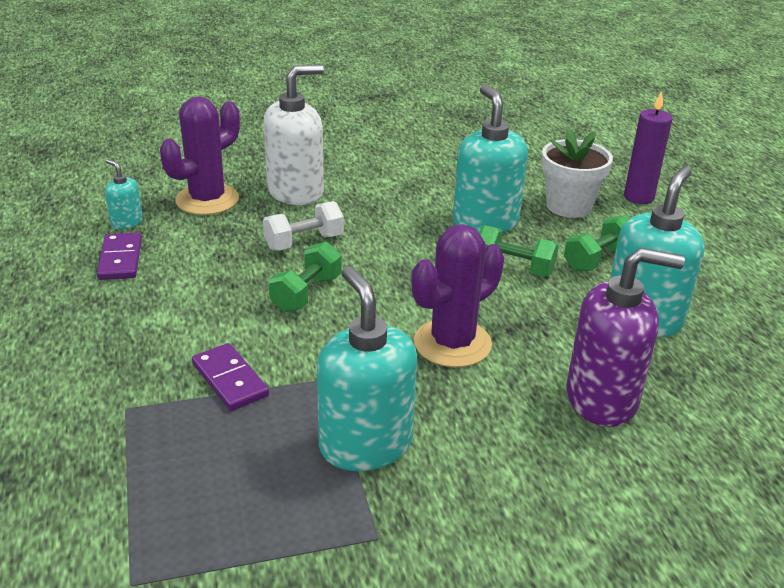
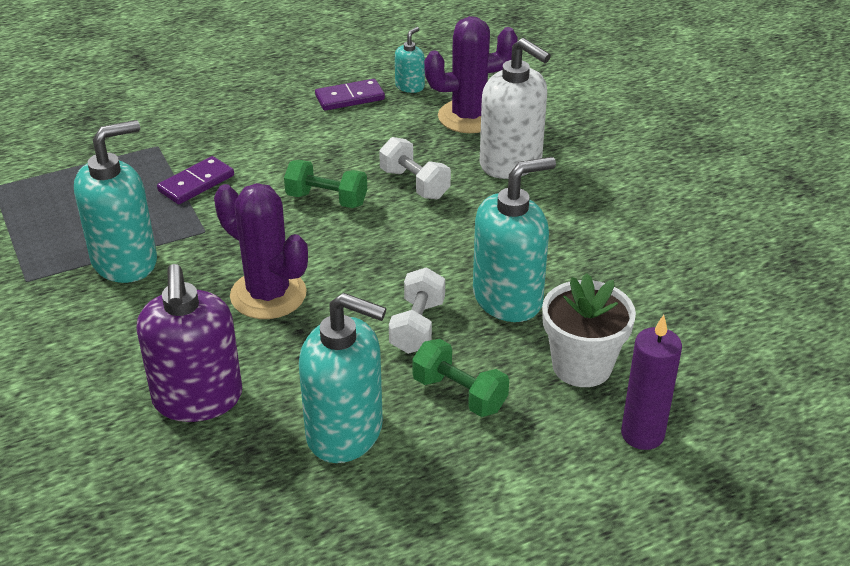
camera: 80 degrees right, 5 degrees up
purple cactus [160,96,240,215] -> purple cactus turned 45 degrees counterclockwise [424,16,518,133]
green dumbbell [479,226,559,277] -> white dumbbell [389,267,445,354]

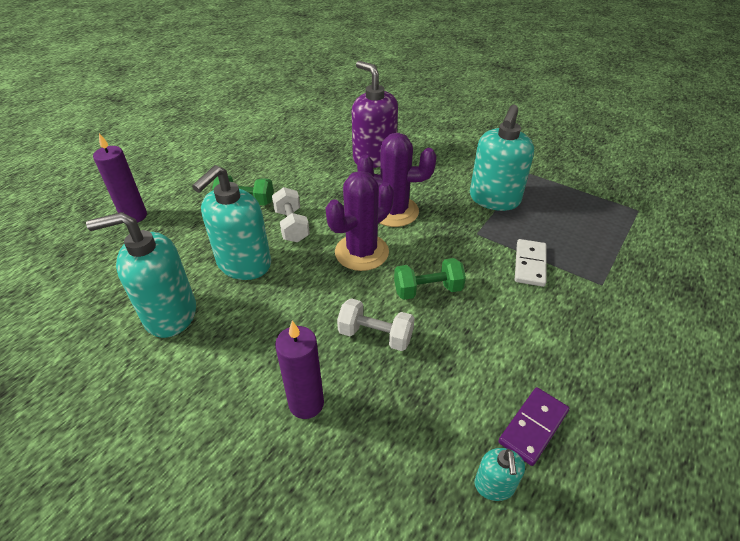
camera: 150 degrees right, 5 degrees up
purple domino [157,156,234,204] -> white domino [515,239,547,287]
turquoise soap dispenser [299,293,386,463] -> turquoise soap dispenser moved to [86,212,196,338]
purple cactus [424,16,518,133] -> purple cactus moved to [326,171,394,271]
white soap dispenser [480,38,551,179] -> purple candle [275,321,324,419]
white flower pot [542,273,636,387] -> none

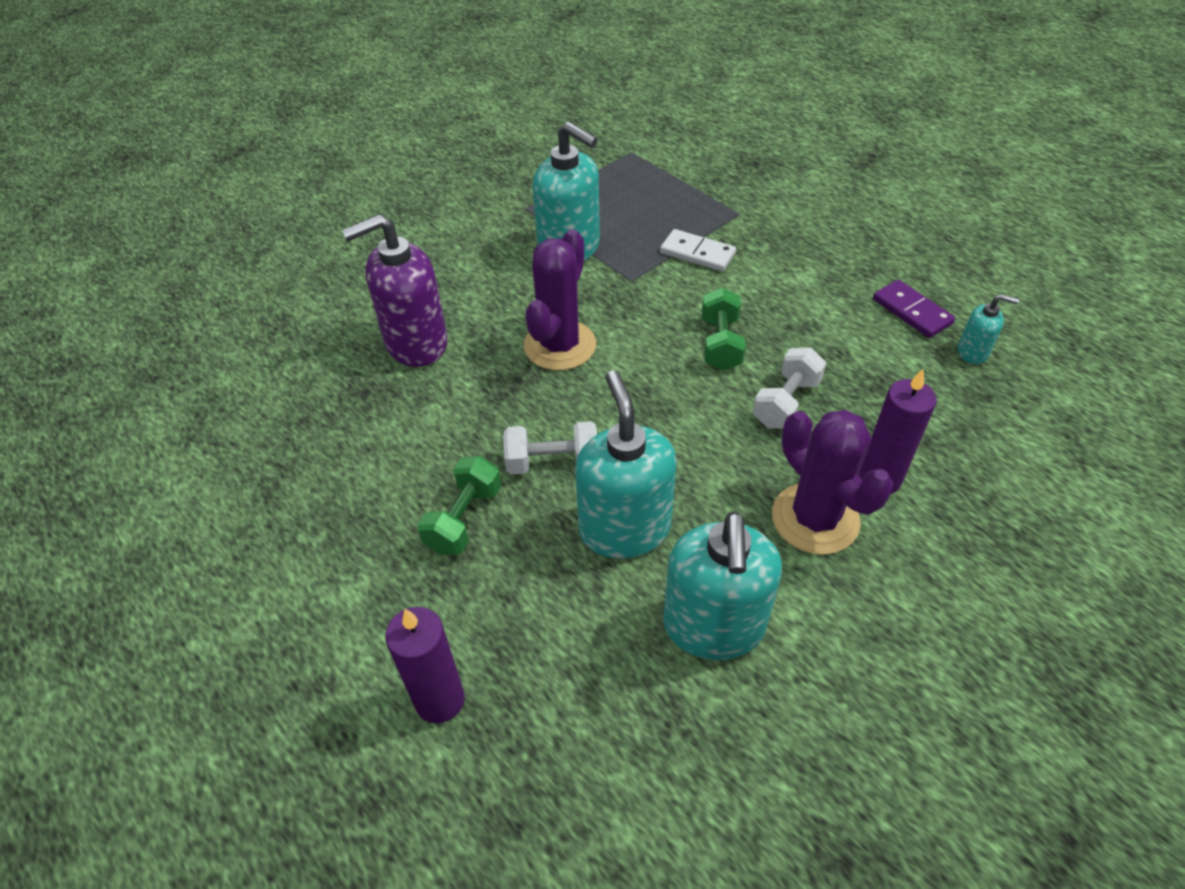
camera: 75 degrees left, 5 degrees up
turquoise soap dispenser [192,165,271,280] -> turquoise soap dispenser turned 150 degrees counterclockwise [575,371,677,559]
purple cactus [326,171,394,271] -> purple cactus moved to [772,410,894,555]

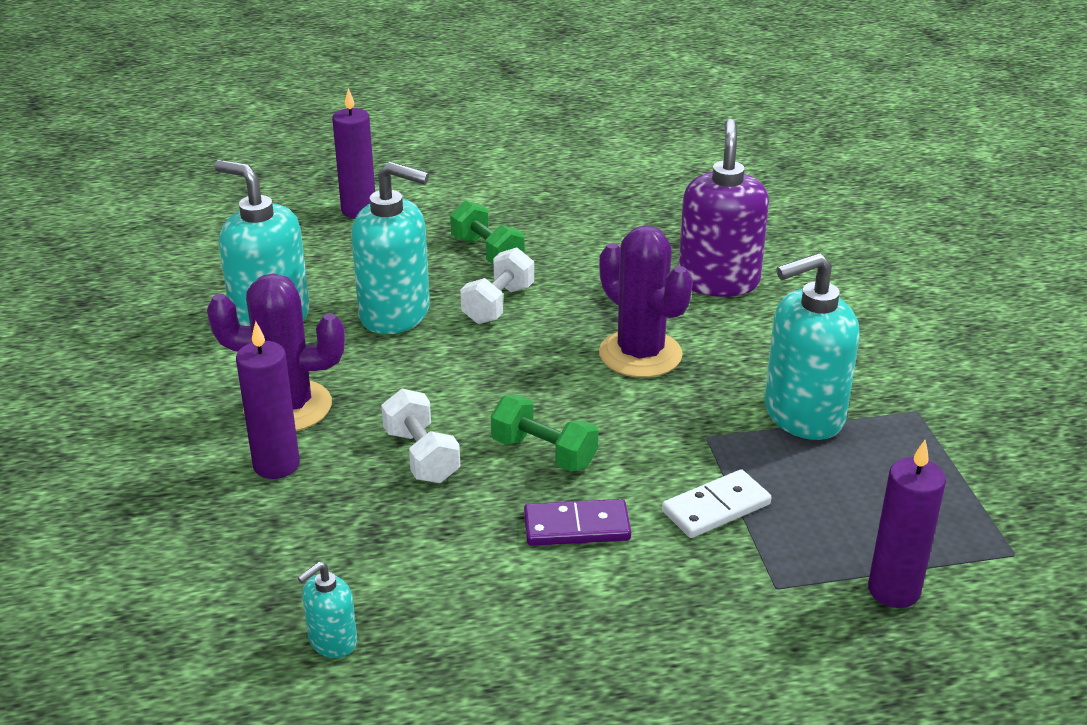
camera: 120 degrees right, 15 degrees down
purple domino [873,280,955,338] -> purple domino moved to [524,499,631,546]
none -> purple candle [868,440,946,608]

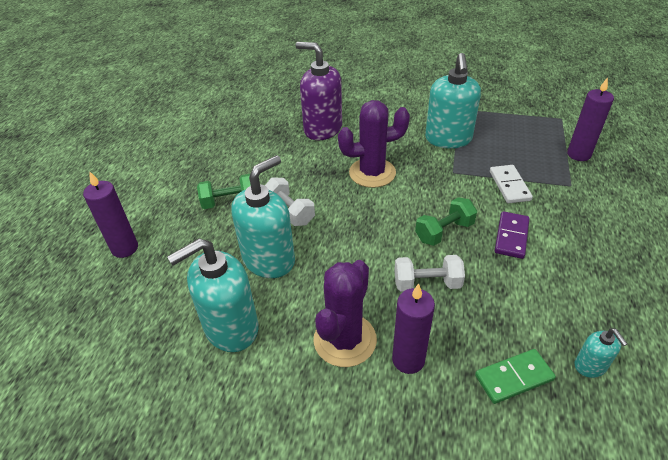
camera: 65 degrees left, 10 degrees up
none -> green domino [475,349,556,404]

